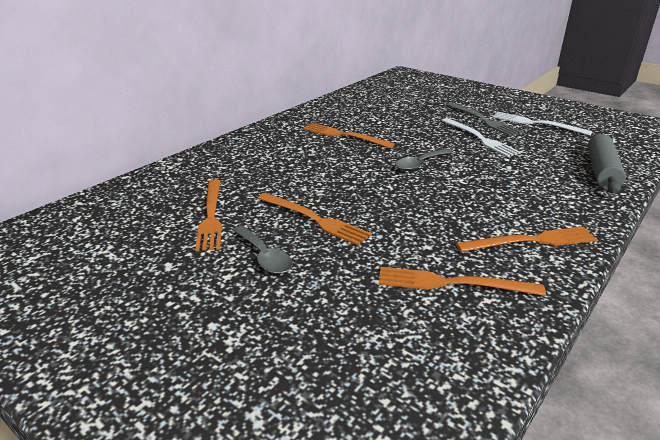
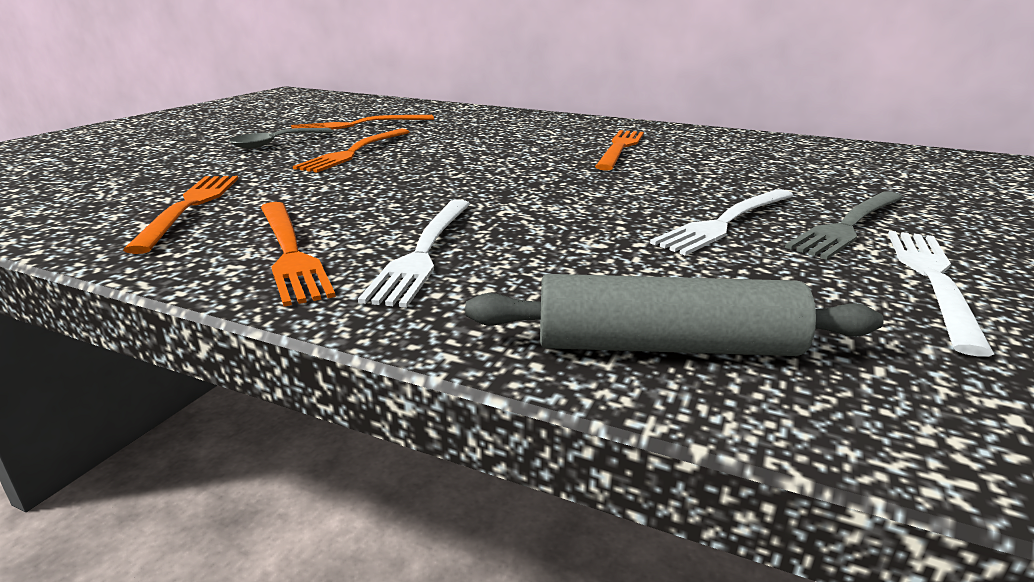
camera: 75 degrees right, 5 degrees down
grey spoon [395,149,452,171] -> none
none -> white fork [358,199,470,308]

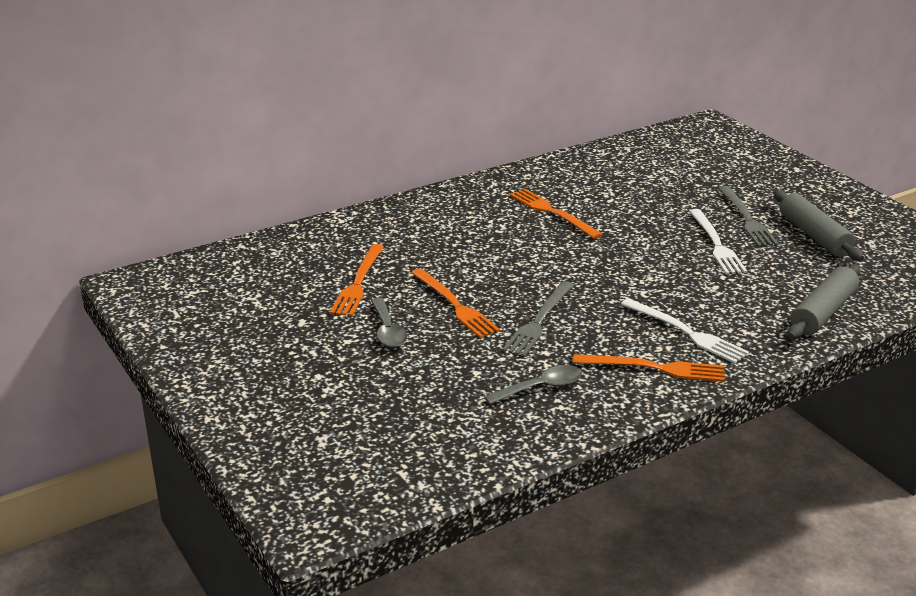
camera: 55 degrees left, 5 degrees up
orange fork [123,176,238,254] -> grey spoon [484,365,582,405]
white fork [888,231,994,357] -> grey rolling pin [773,190,864,261]
none -> grey fork [502,281,574,357]

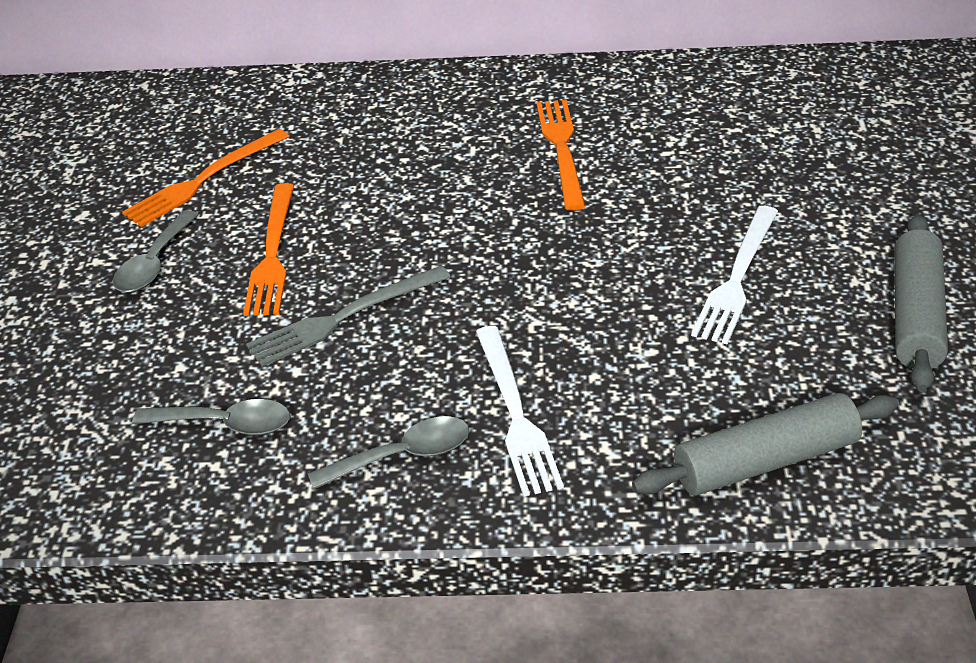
camera: 35 degrees right, 10 degrees up
orange fork [573,354,725,382] -> grey spoon [308,416,469,489]
grey fork [718,186,779,247] -> none

